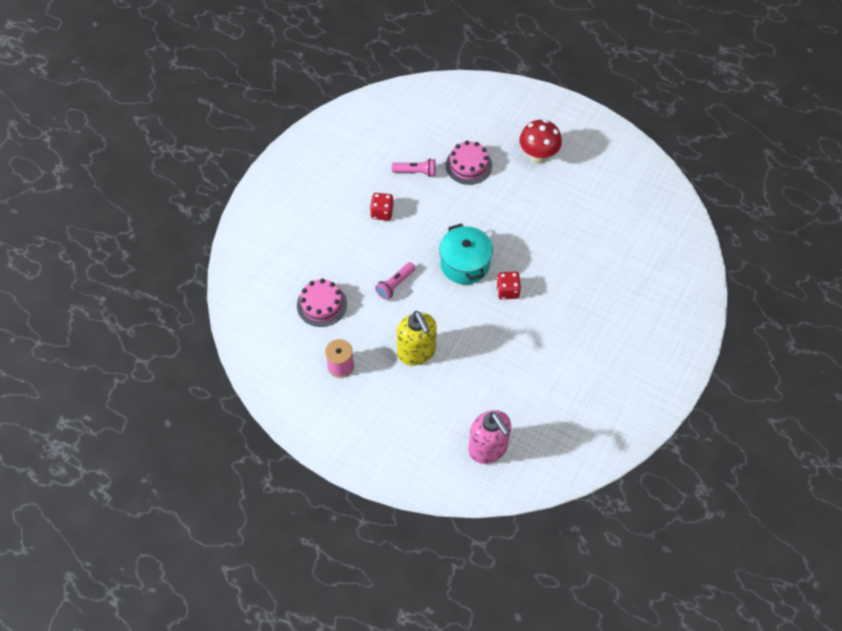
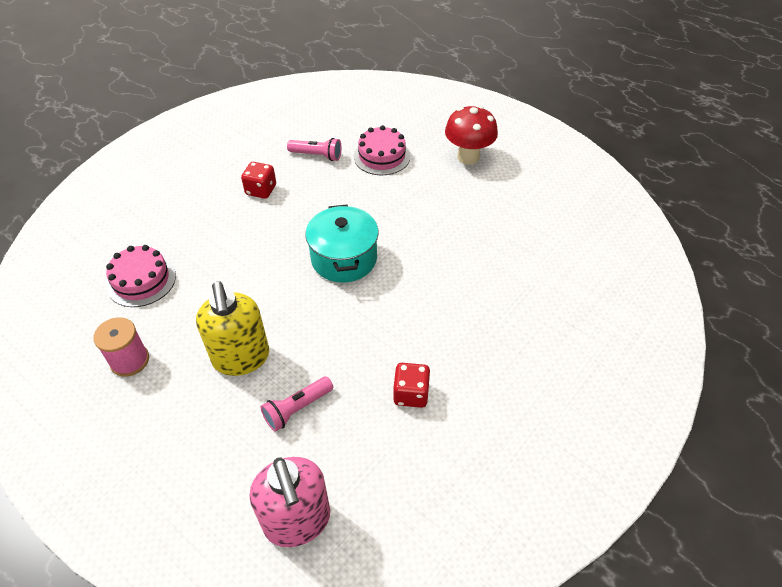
camera: 10 degrees right, 10 degrees down
pink flashlight [375,262,416,300] -> pink flashlight moved to [261,376,333,432]
red dice [496,271,521,300] -> red dice moved to [393,363,430,408]

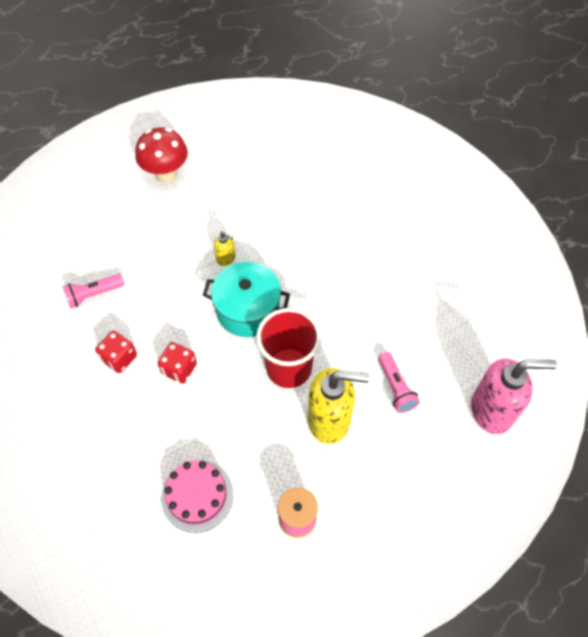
camera: 70 degrees left, 10 degrees up
pink flashlight [287,138,341,161] -> pink flashlight turned 150 degrees counterclockwise [62,274,125,308]
pink cake [354,125,411,175] -> none
red dice [393,363,430,408] -> red dice moved to [157,342,197,384]
none -> yellow soap dispenser [214,231,235,266]
none -> red cup [256,308,321,388]

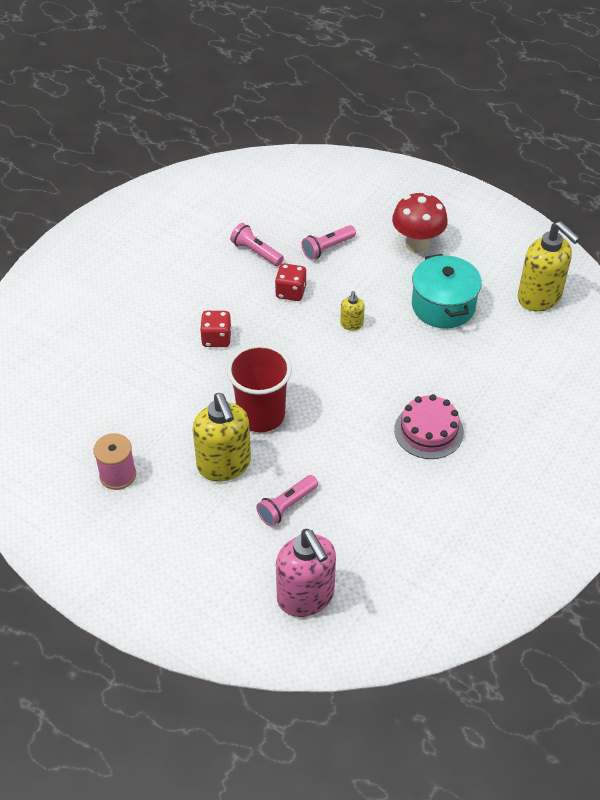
camera: 65 degrees right, 10 degrees down
red dice [95,331,137,373] -> red dice moved to [275,263,306,301]
pink cake [161,460,233,533] -> pink cake moved to [394,394,464,459]
turquoise pot [203,262,290,337] -> turquoise pot moved to [412,254,482,328]
none -> pink flashlight [302,225,356,260]
none -> yellow soap dispenser [518,221,580,312]

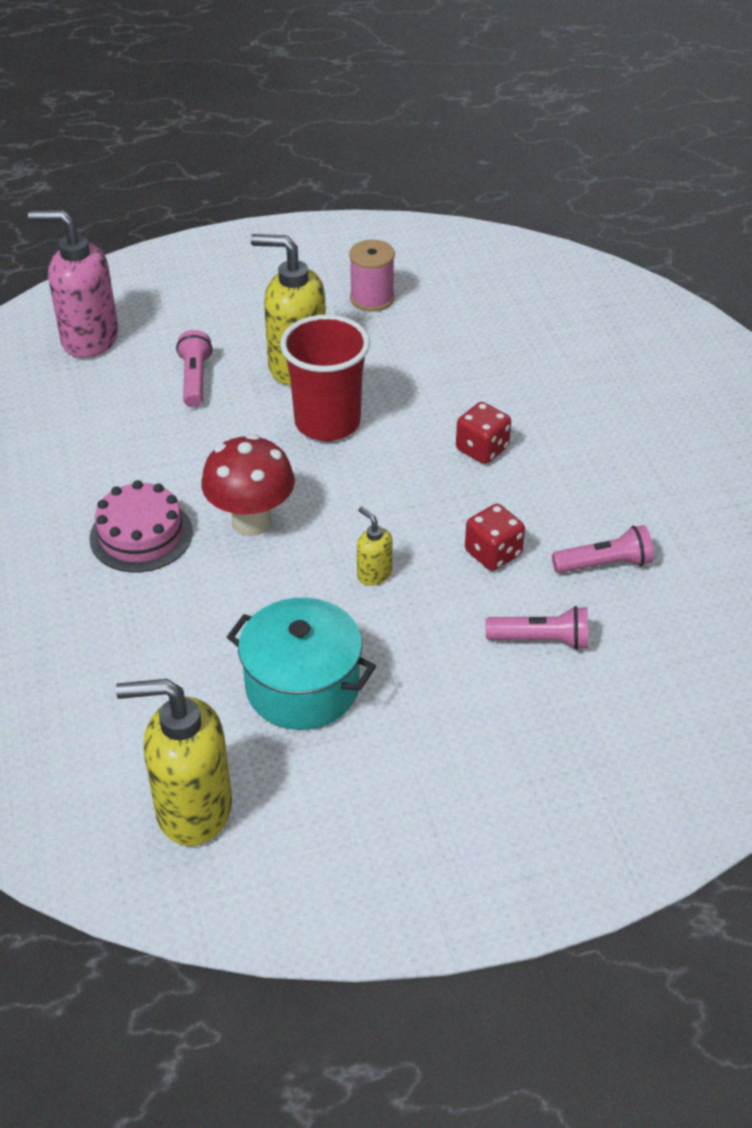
camera: 130 degrees right, 5 degrees down
pink flashlight [302,225,356,260] -> pink flashlight turned 90 degrees clockwise [486,606,588,650]
red mushroom [392,192,448,253] -> red mushroom moved to [202,434,295,536]

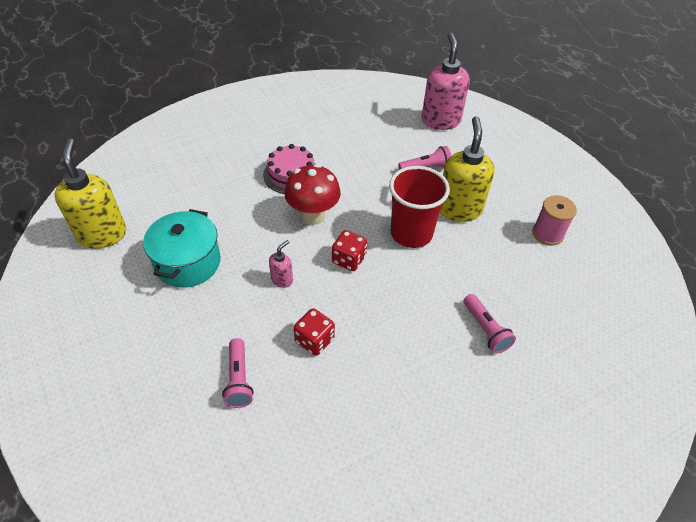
camera: 75 degrees right, 5 degrees up
yellow soap dispenser [357,507,393,586] -> pink soap dispenser [269,240,293,288]
red dice [456,402,511,464] -> red dice moved to [332,230,367,271]
pink flashlight [552,525,654,573] -> pink flashlight moved to [464,294,516,354]

